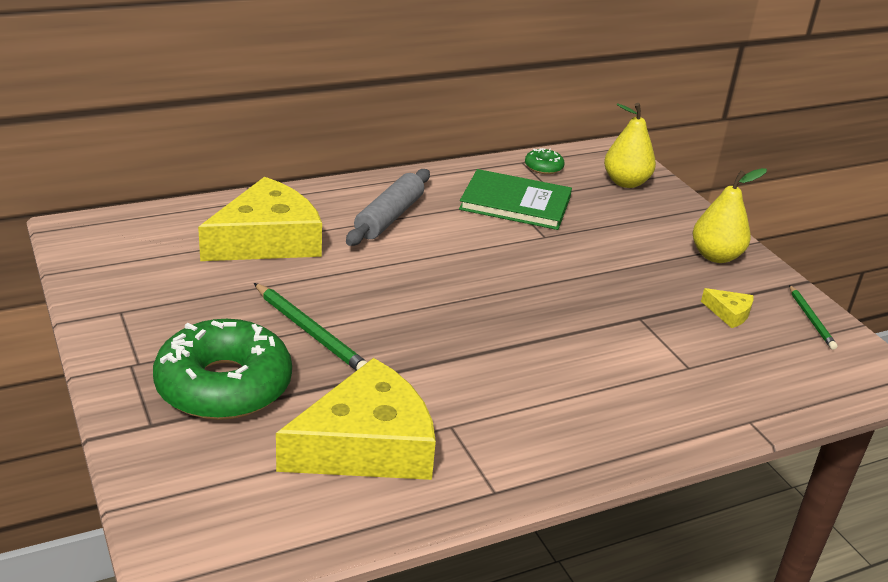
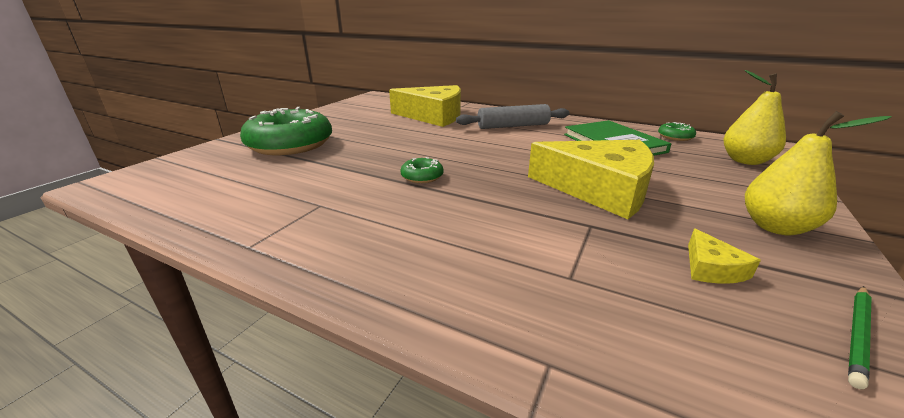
camera: 55 degrees right, 5 degrees down
green pencil [254,283,367,371] -> none
yellow cheese [276,358,436,480] -> yellow cheese moved to [528,140,654,219]
none -> green donut [400,157,444,183]

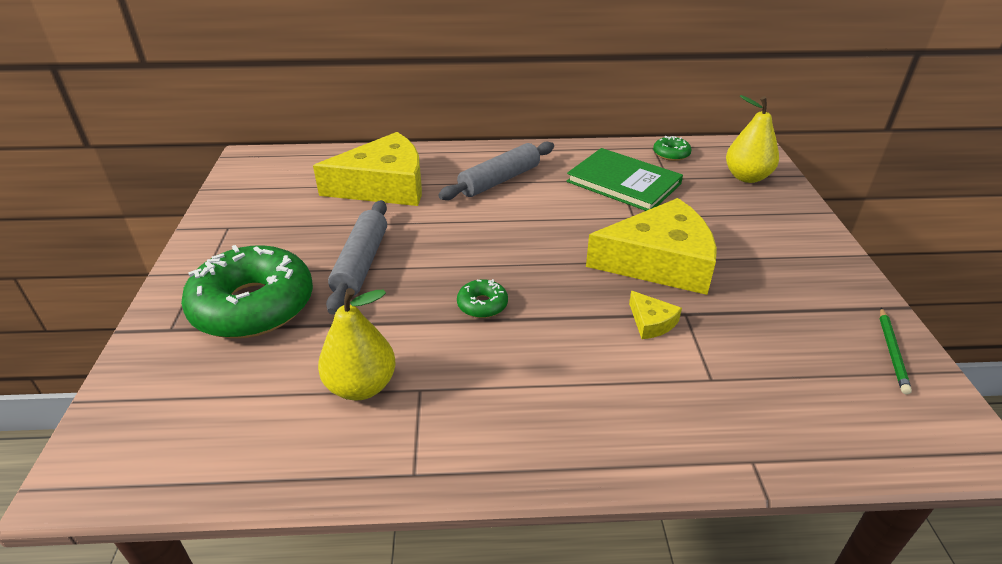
camera: 30 degrees left, 10 degrees up
yellow cheese [688,228,761,284] -> yellow cheese moved to [629,291,682,339]
yellow pear [745,111,891,236] -> yellow pear moved to [318,288,396,400]
none -> grey rolling pin [326,200,387,314]

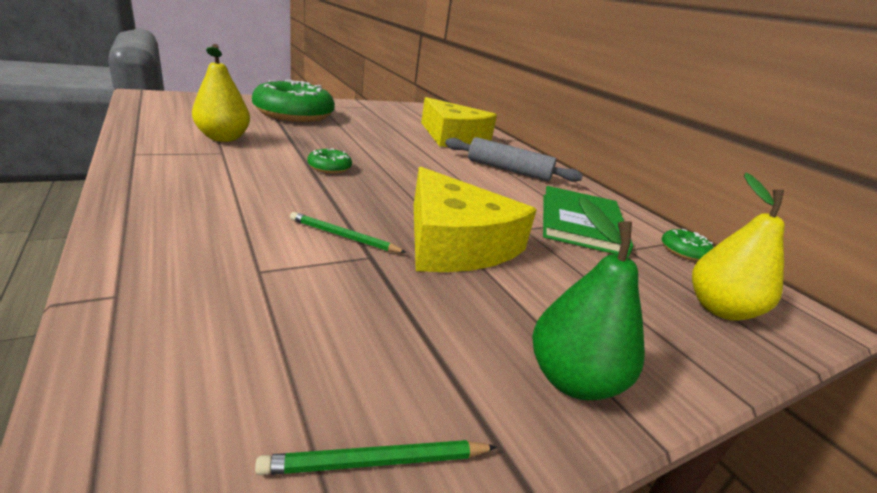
camera: 60 degrees right, 10 degrees down
grey rolling pin [326,200,387,314] -> none
yellow cheese [629,291,682,339] -> green pencil [290,212,407,253]
none -> green pear [532,197,645,400]

